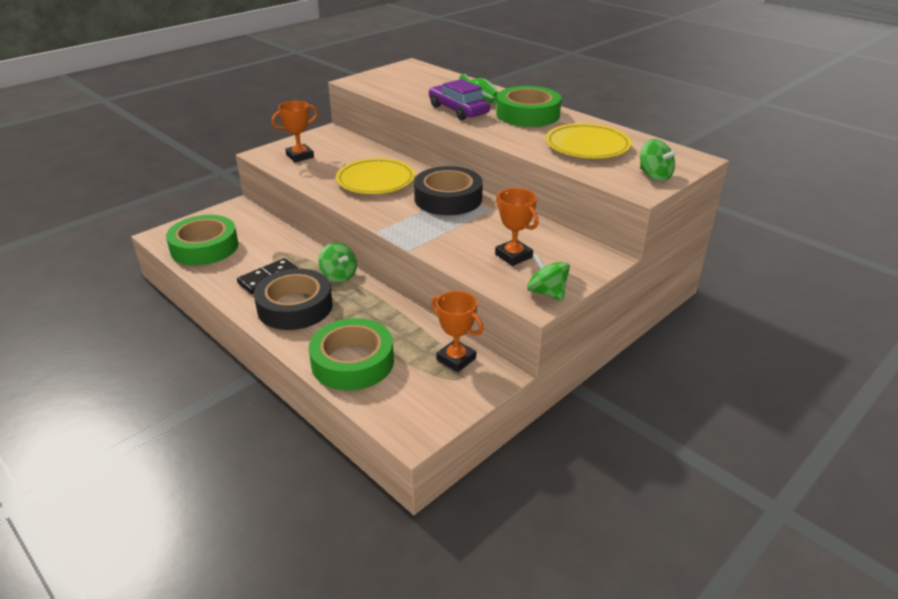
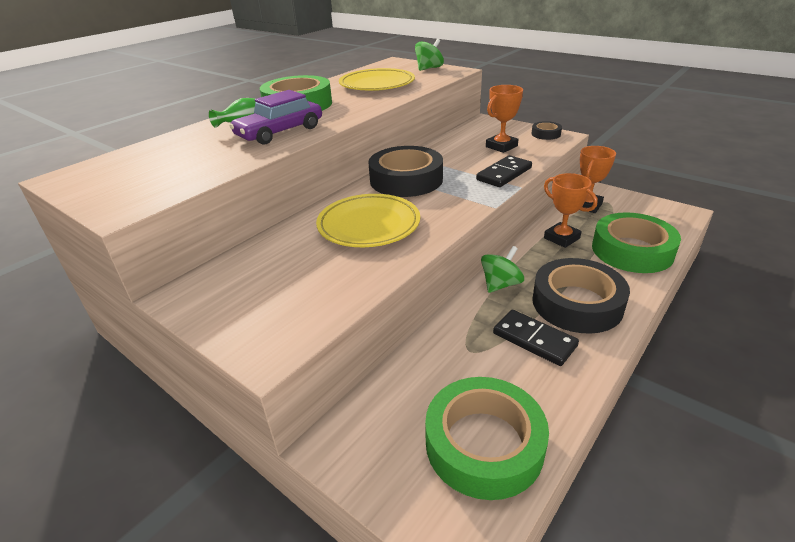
camera: 95 degrees left, 0 degrees up
orange trophy [272,101,318,162] -> orange trophy moved to [544,173,597,248]
green spinning top [527,253,570,301] -> black tape [531,121,562,140]
none -> black domino [476,155,532,187]

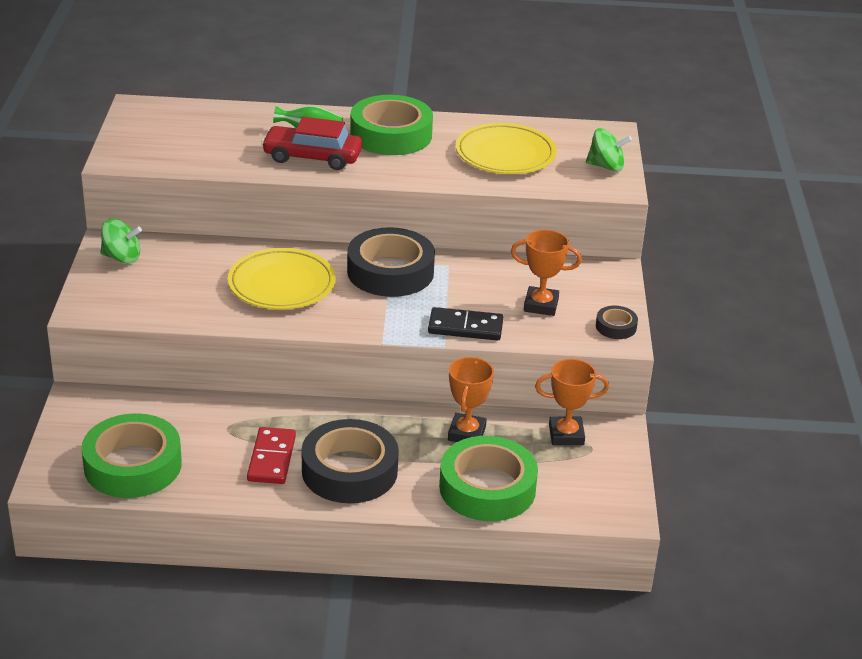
camera: 50 degrees right, 0 degrees up
purple car [229,90,322,145] -> red car [261,117,362,170]
green spinning top [481,246,524,293] -> green spinning top moved to [101,219,142,264]
black domino [493,310,579,366] -> red domino [247,427,296,484]

